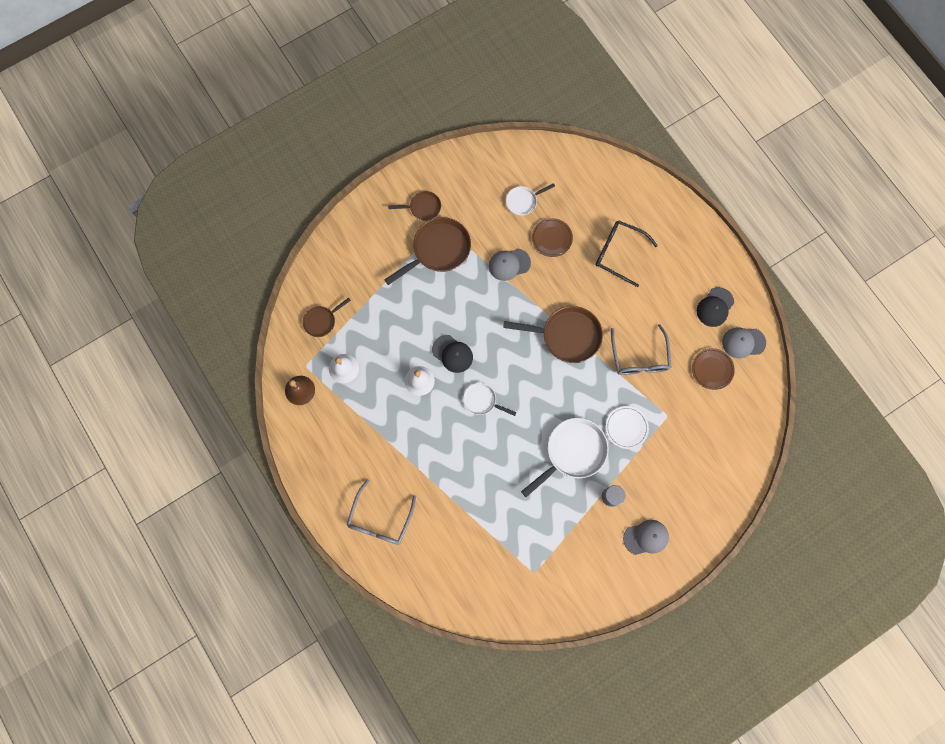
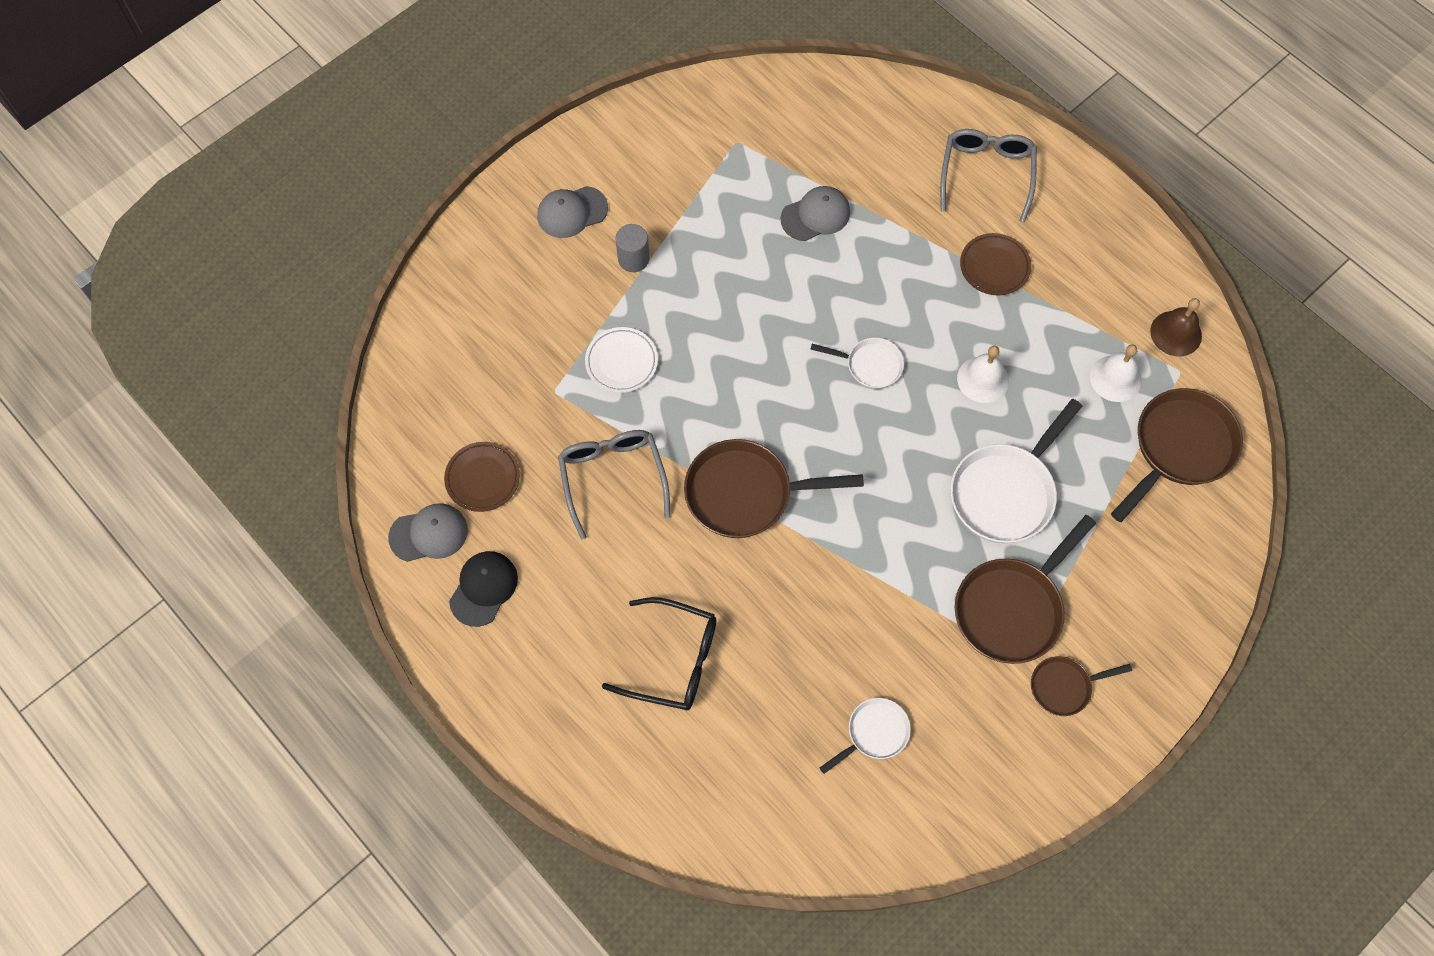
camera: 170 degrees right, 10 degrees down
brown pan [303,298,351,337] -> brown pan [1111,388,1243,522], size x1.81
black cap [432,335,473,373] -> none
grey cap [489,249,531,281] -> grey cap moved to [781,186,850,241]
white pan [521,418,609,497] -> white pan moved to [950,399,1082,543]
brown plate [532,218,573,257] -> brown plate moved to [960,233,1031,296]

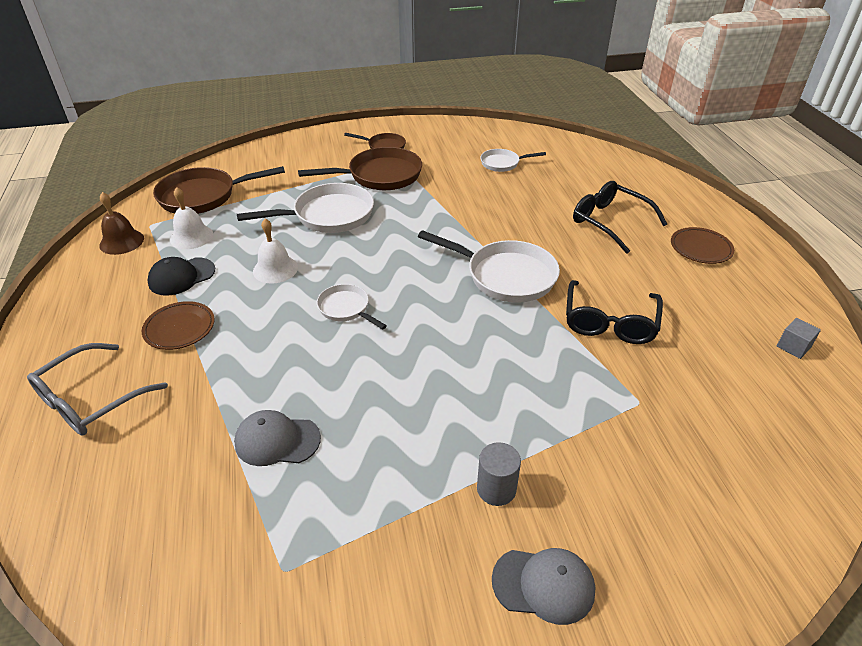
camera: 150 degrees left, 25 degrees down
grey cap [388,503,468,562] -> grey cube [777,318,821,359]
brown plate [444,442,520,512] -> brown plate moved to [671,227,734,264]
black cap [449,551,518,627] -> black cap moved to [147,257,215,296]
grey glasses [558,430,670,539] -> black glasses [566,280,663,344]
white plate [585,327,658,393] -> none
brown pan [684,439,864,538] -> white pan [418,230,560,303]

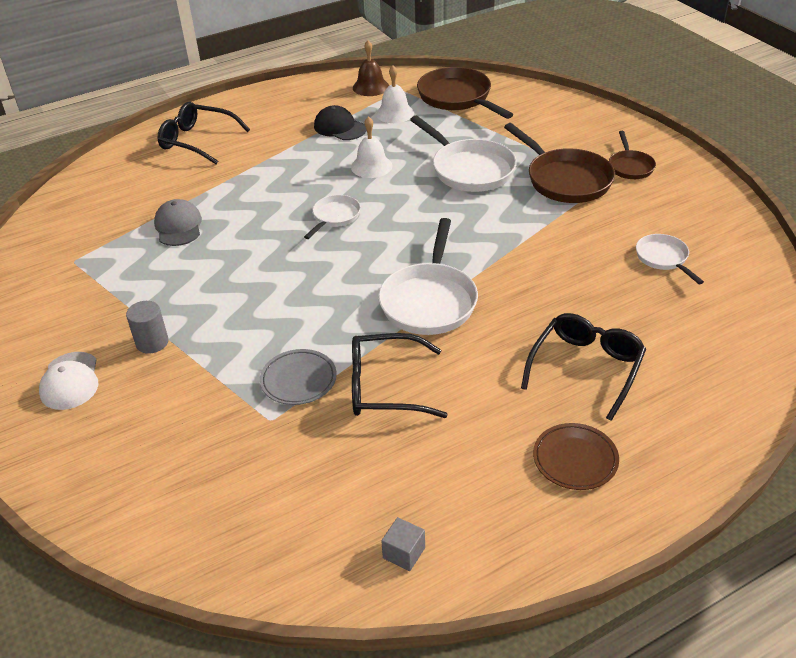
camera: 75 degrees right, 0 degrees up
grey glasses [27,343,168,435] -> black glasses [157,102,250,164]
brown plate [142,301,215,350] -> none
grey cap [492,548,595,625] -> white cap [39,352,99,410]
none -> grey plate [260,349,337,405]

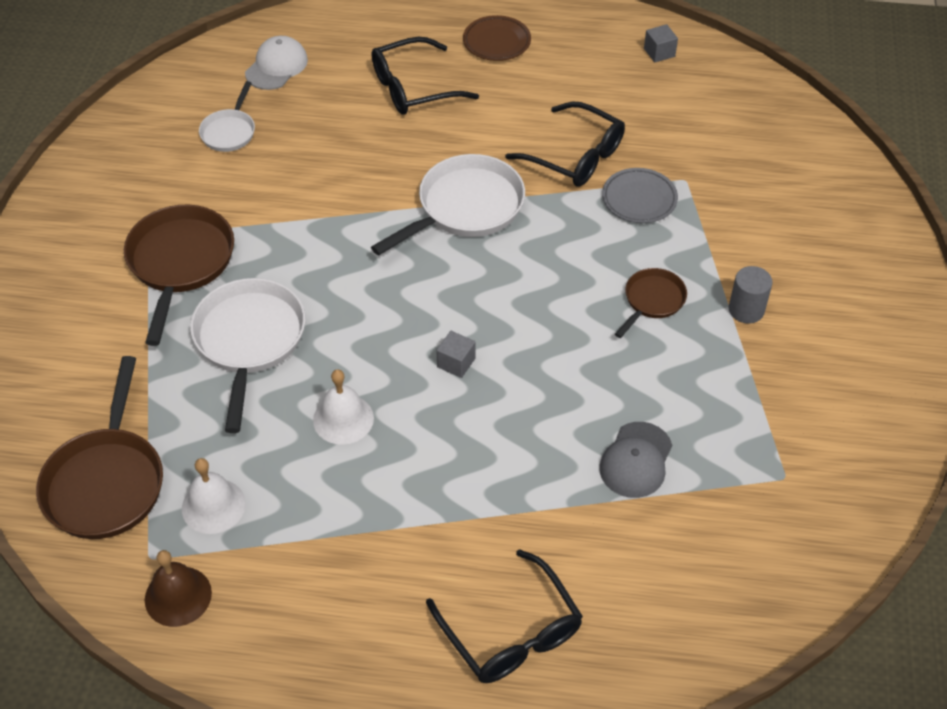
camera: 145 degrees left, 10 degrees up
white cap [39,352,99,410] -> white cap moved to [245,36,308,90]
white pan [304,195,361,239] -> grey cube [437,331,476,378]
black cap [314,105,367,140] -> none
brown pan [609,131,656,179] -> brown pan moved to [615,268,687,338]

